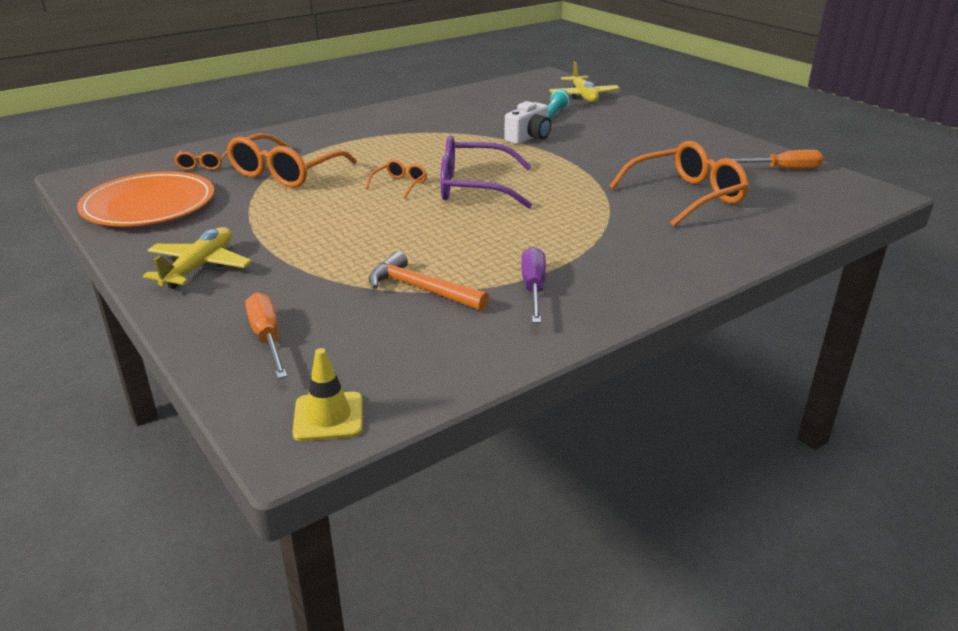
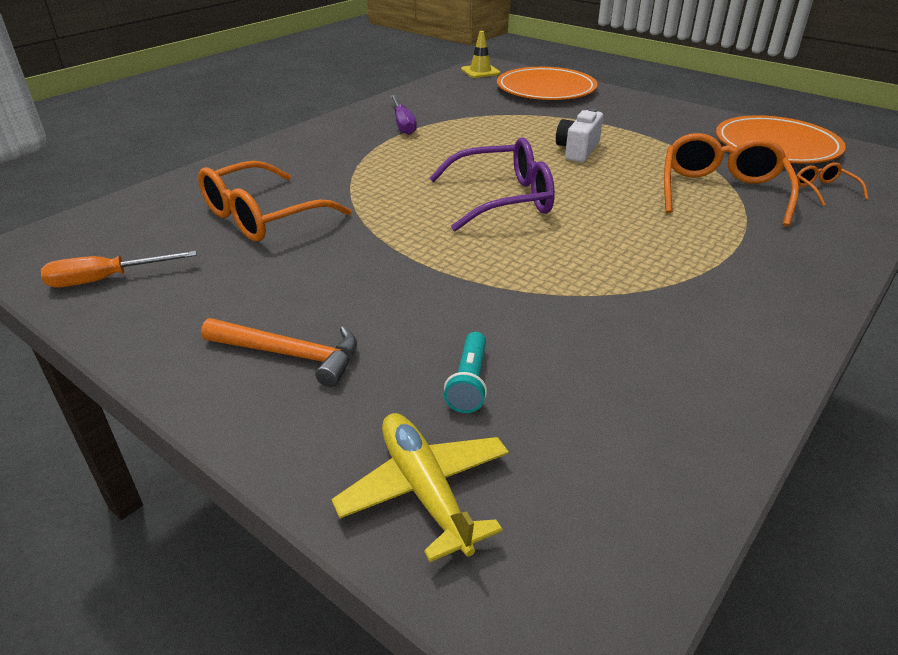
camera: 165 degrees right, 5 degrees up
yellow plane [143,227,252,289] -> none
orange screwdriver [245,292,287,379] -> orange plate [497,67,598,100]
orange glasses [366,160,427,198] -> none
orange hammer [369,251,489,311] -> orange hammer moved to [201,318,357,387]
white camera [504,101,551,144] -> white camera moved to [556,108,603,162]

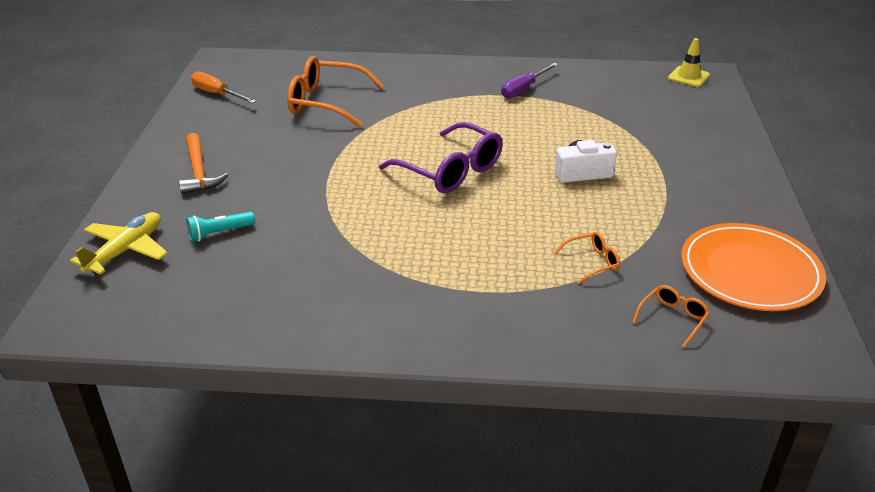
camera: 55 degrees right, 0 degrees up
orange plate [497,67,598,100] -> none
orange glasses [664,133,799,226] -> orange glasses [554,232,620,284], size x0.47

